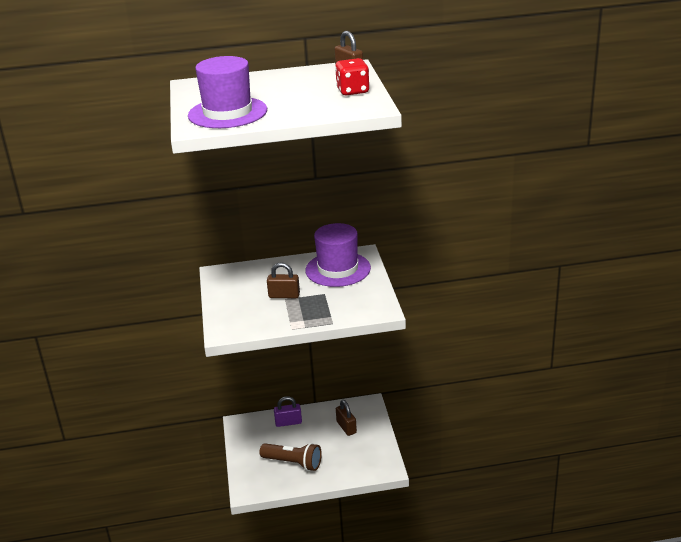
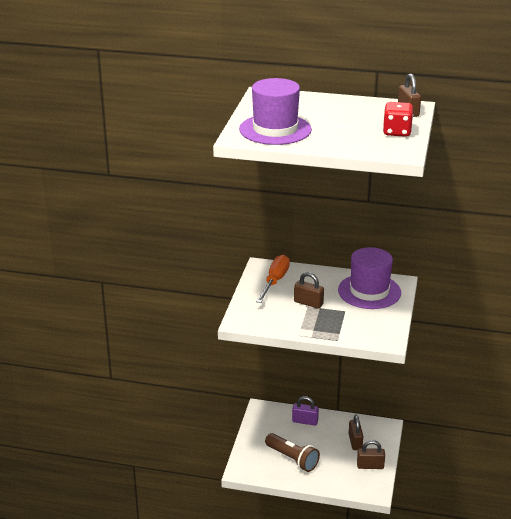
camera: 20 degrees right, 0 degrees up
none -> orange screwdriver [256,255,290,303]
none -> brown padlock [357,440,385,469]

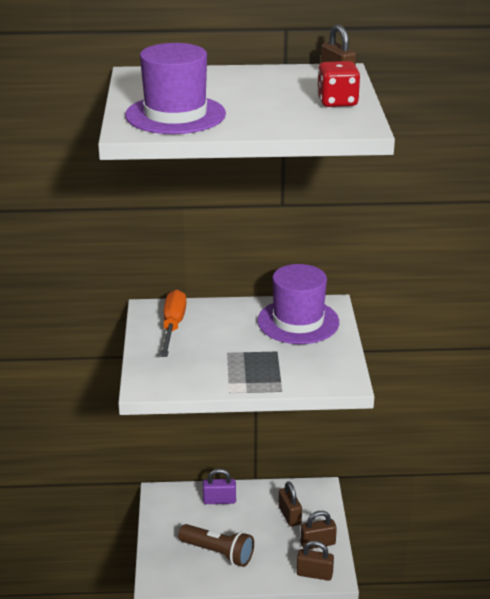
camera: 15 degrees left, 0 degrees up
brown padlock [294,272,324,309] -> brown padlock moved to [296,541,334,581]

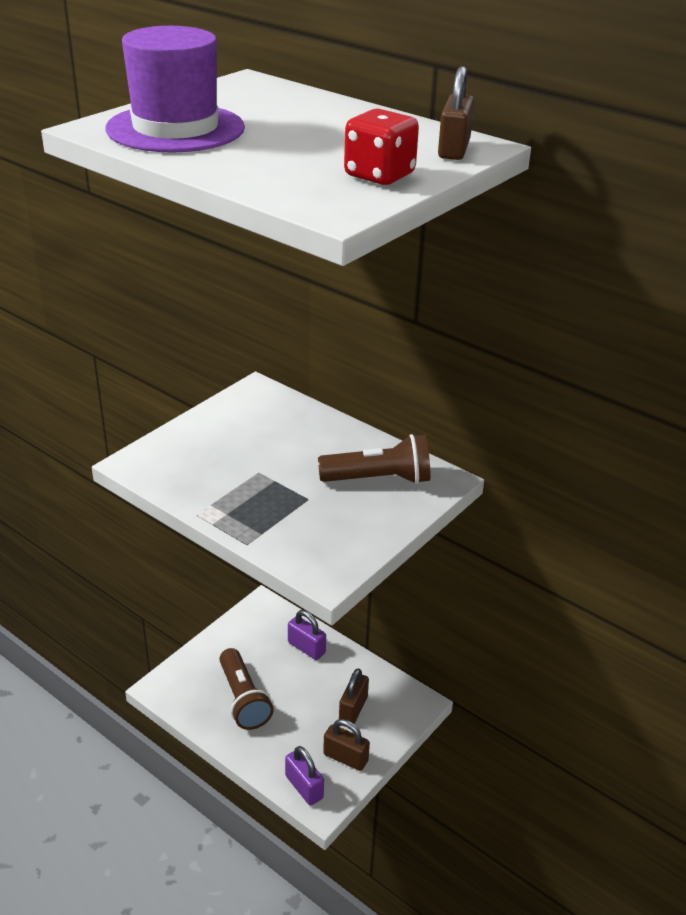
camera: 40 degrees right, 5 degrees up
orange screwdriver [160,290,186,357] -> none
purple hat [257,264,339,344] -> brown flashlight [318,434,430,484]
brown padlock [296,541,334,581] -> purple padlock [285,746,324,805]

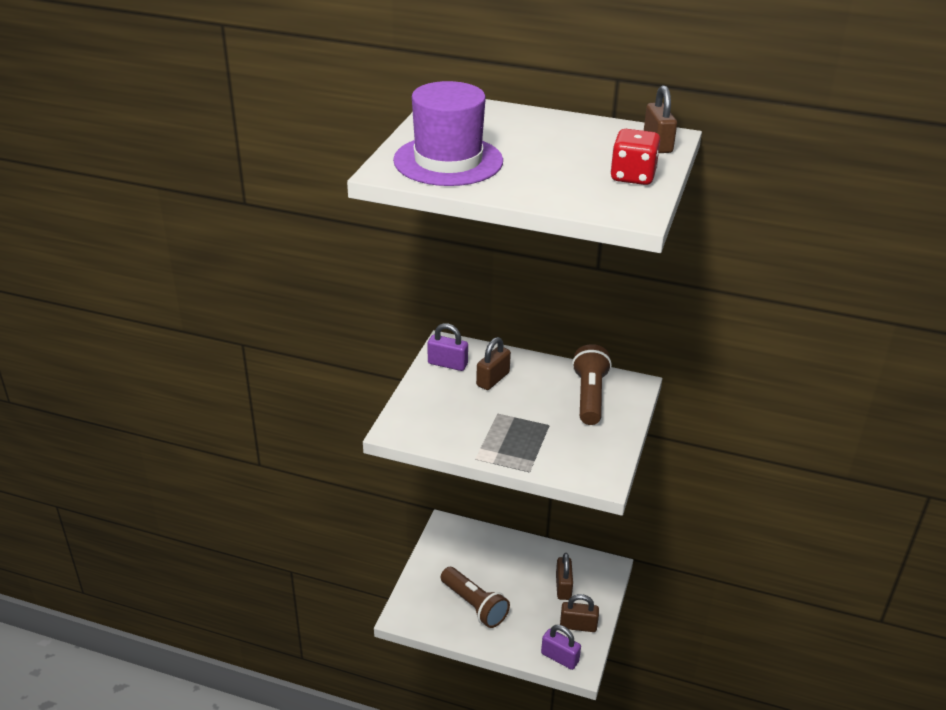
camera: 20 degrees left, 0 degrees up
purple padlock [288,610,326,660] -> purple padlock moved to [428,323,468,371]
brown flashlight [318,434,430,484] -> brown flashlight turned 60 degrees counterclockwise [572,344,612,425]
none -> brown padlock [476,337,511,390]

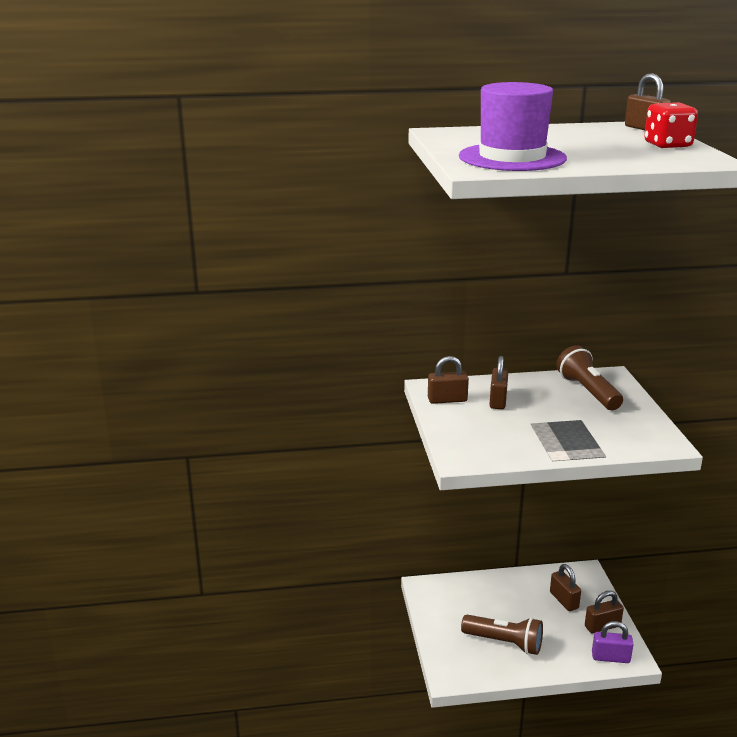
camera: 25 degrees left, 10 degrees down
purple padlock [428,323,468,371] -> brown padlock [428,356,469,404]

